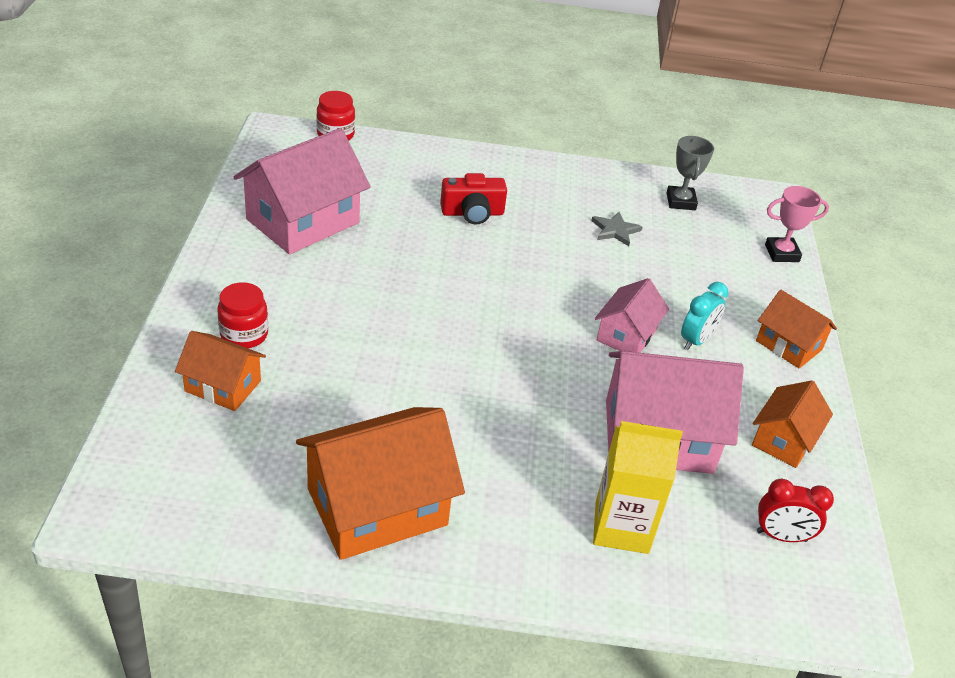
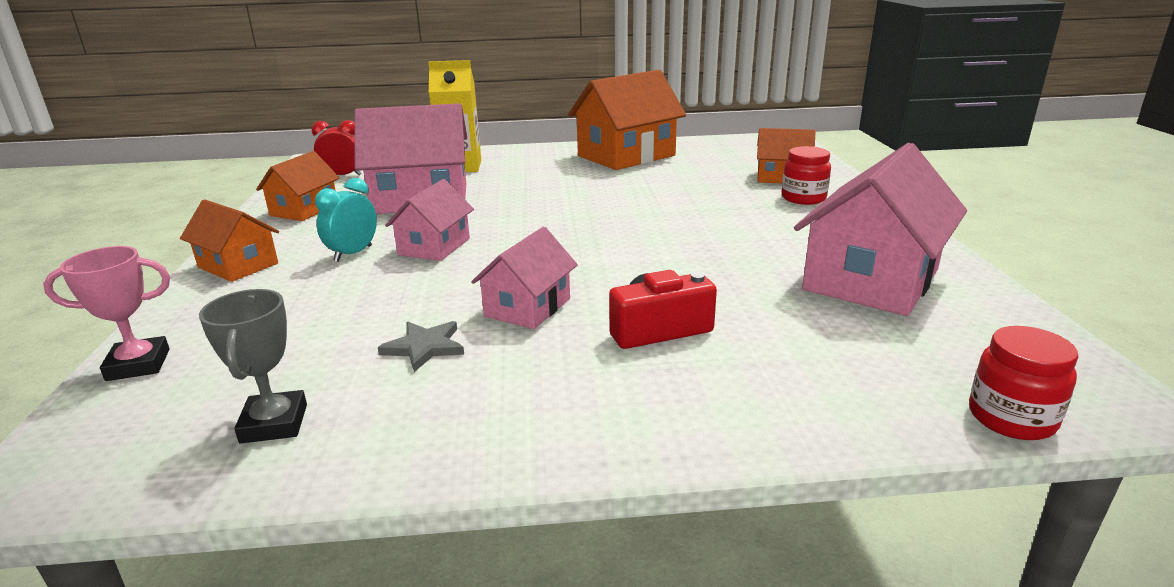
camera: 175 degrees right, 15 degrees down
none -> pink house [471,227,578,329]

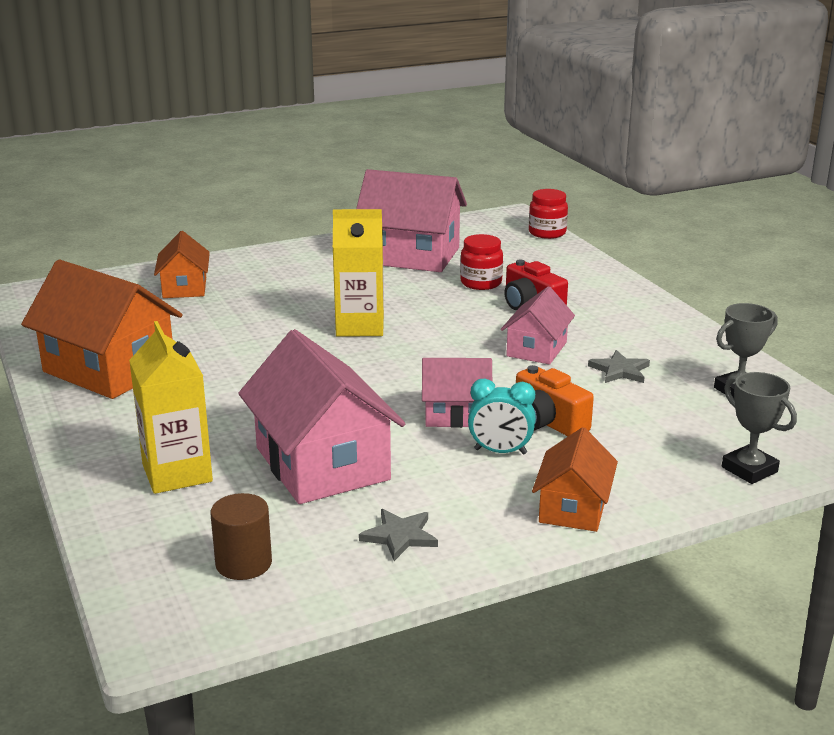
camera: 110 degrees left, 0 degrees up
pink trophy [43,246,170,381] -> grey trophy [722,372,797,484]
orange house [256,151,340,221] -> grey star [359,509,438,561]
red clock [312,120,362,175] -> brown cylinder [210,493,272,580]
pink house [471,227,578,329] -> pink house turned 75 degrees counterclockwise [501,286,575,365]
red jar [781,146,831,205] -> red jar moved to [460,234,503,290]
none -> yellow carton [333,209,384,337]
none -> orange camera [516,365,594,436]

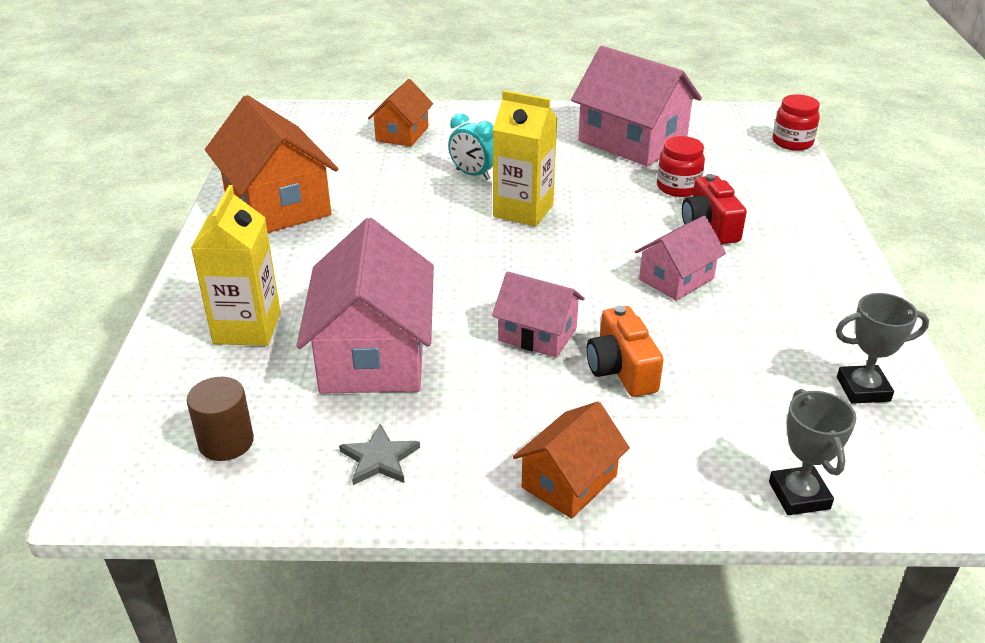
camera: 25 degrees right, 10 degrees up
turquoise clock [468,378,536,455] -> turquoise clock moved to [448,113,494,180]
grey star [588,350,650,383] -> none

